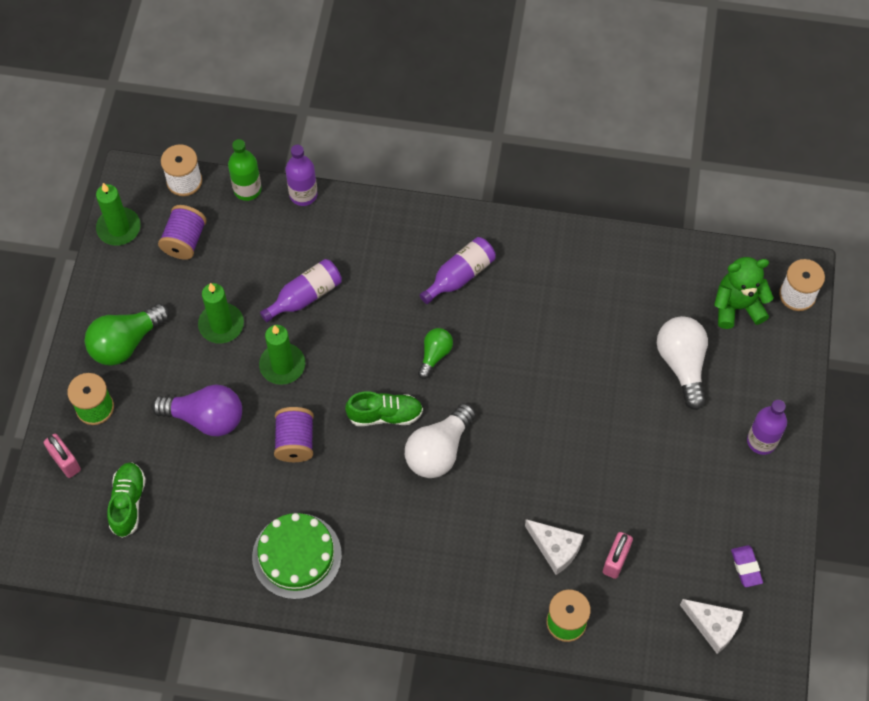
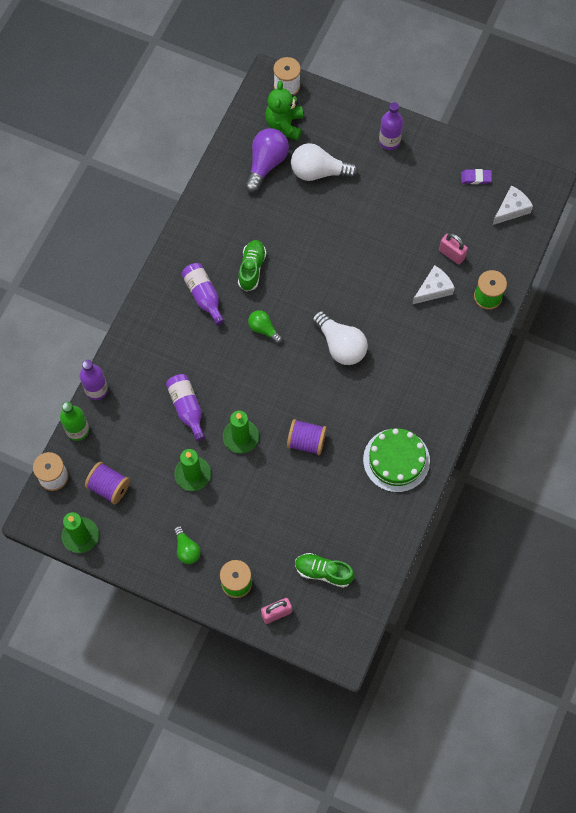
camera: 75 degrees left, 5 degrees up
green light bulb [85,303,169,366] -> green light bulb [174,526,200,564], size x0.58
purple light bulb [151,385,242,436] -> purple light bulb moved to [245,128,289,193]
green shoe [345,391,423,426] -> green shoe moved to [238,240,266,292]

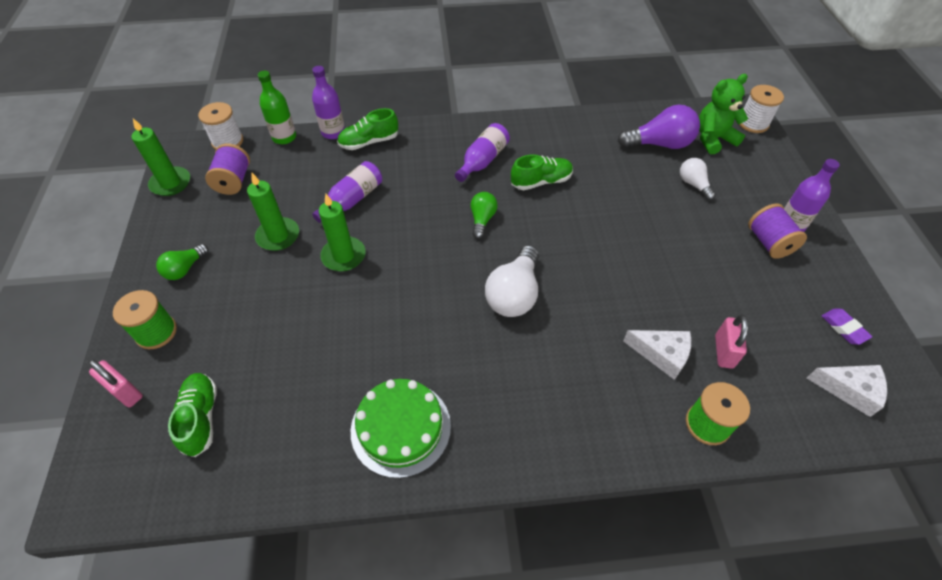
camera: 60 degrees right, 15 degrees down
purple spool [287,419,327,455] -> purple spool moved to [748,203,807,259]
white light bulb [291,143,358,181] -> white light bulb [680,158,716,200], size x0.58
none -> green shoe [337,108,398,150]

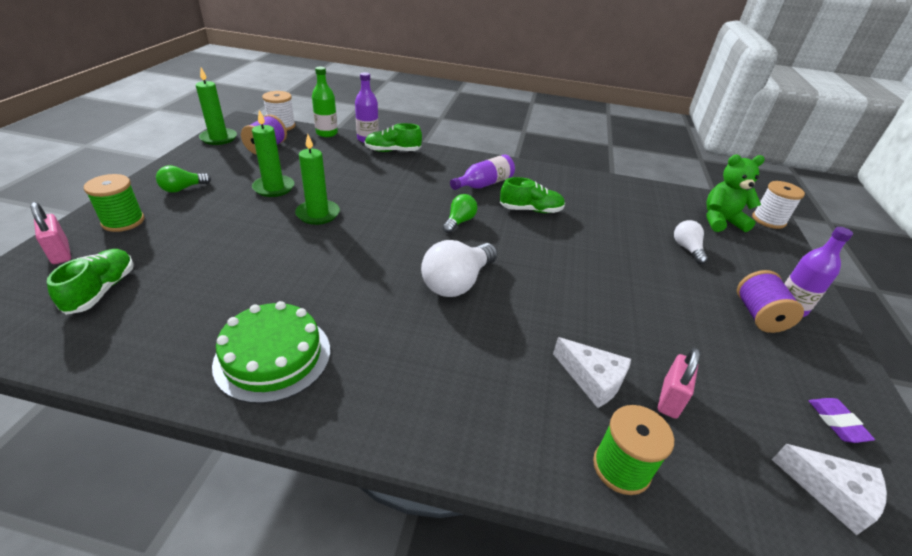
camera: 15 degrees right, 15 degrees down
purple bottle [312,161,382,223] -> none
purple light bulb [618,105,700,149] -> none

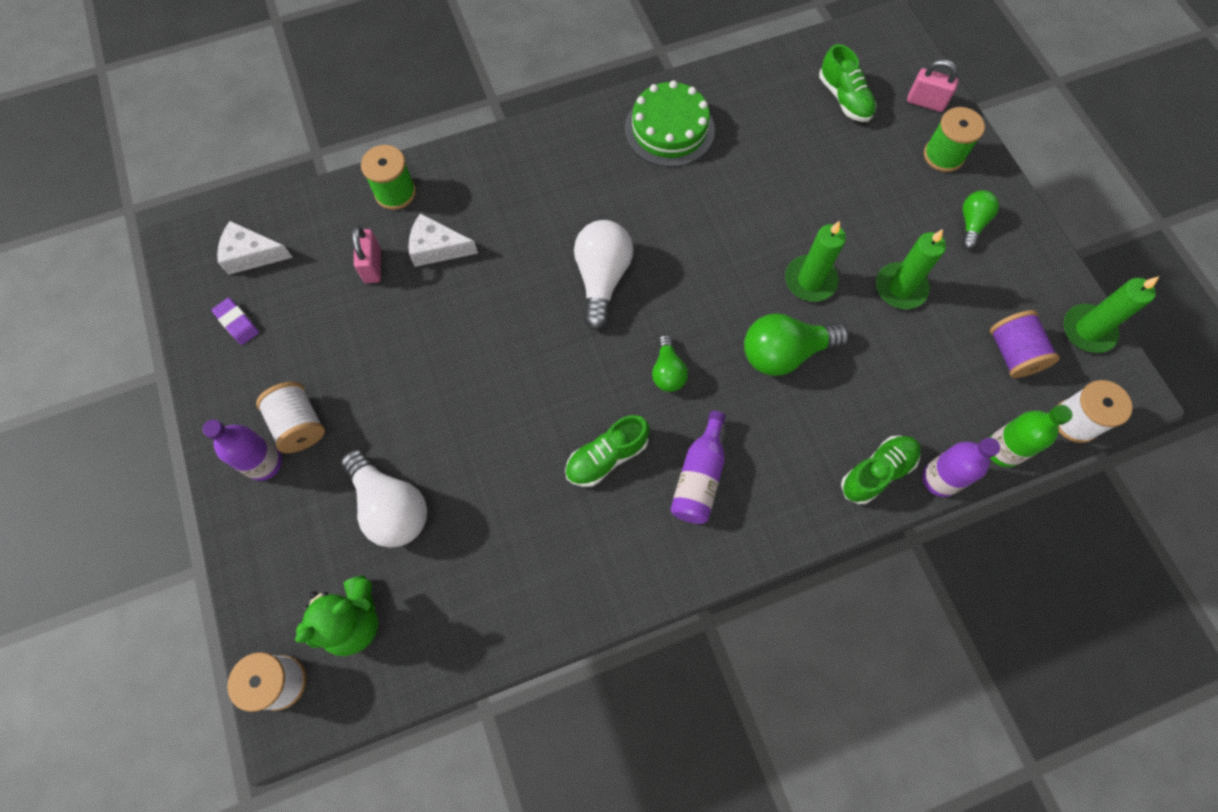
camera: 150 degrees right, 30 degrees up
white light bulb [674,220,708,264] -> white light bulb [341,450,427,548], size x1.73
purple spool [737,270,804,333] -> white spool [256,382,325,453]
none -> green light bulb [744,313,849,376]

